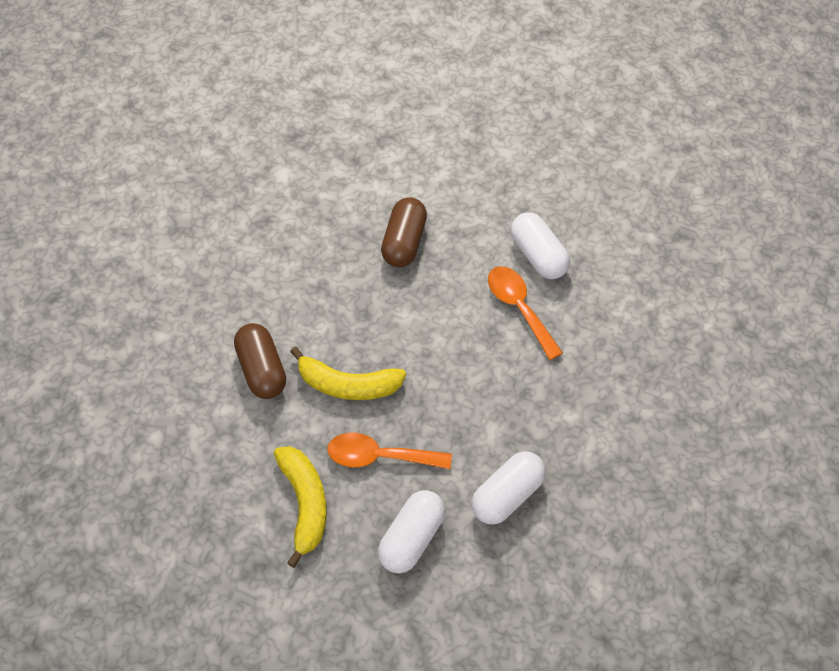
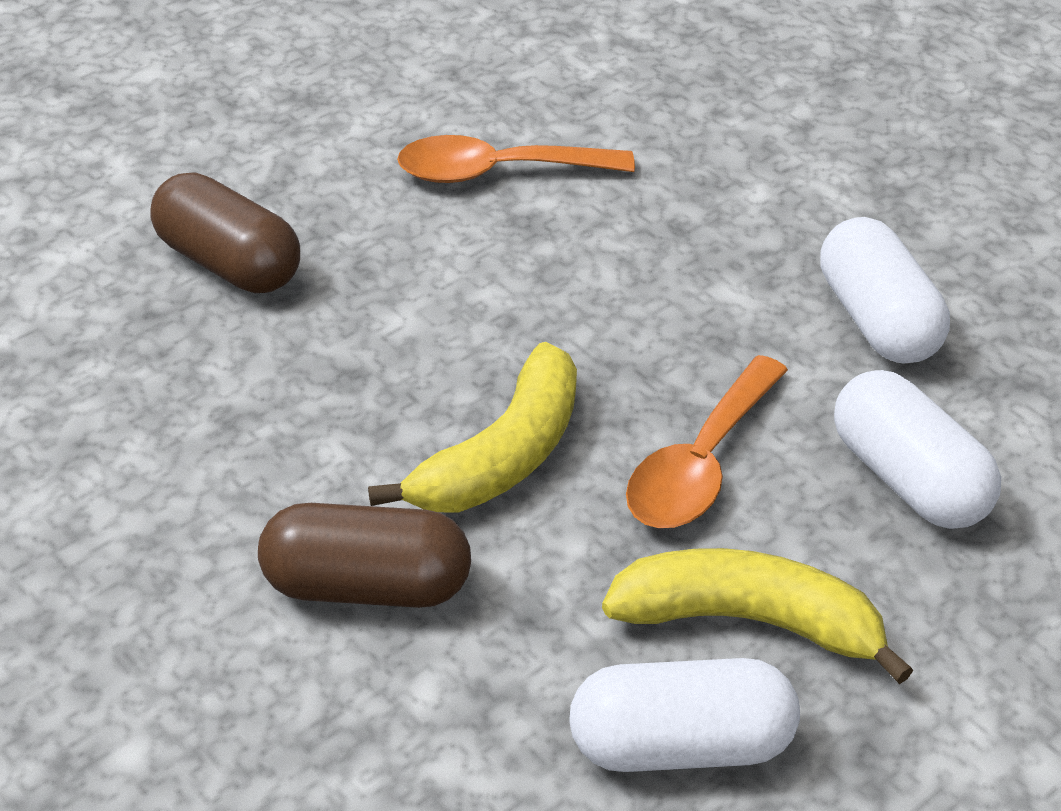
camera: 65 degrees left, 15 degrees down
white capsule [511,212,570,279] -> white capsule moved to [569,658,800,772]

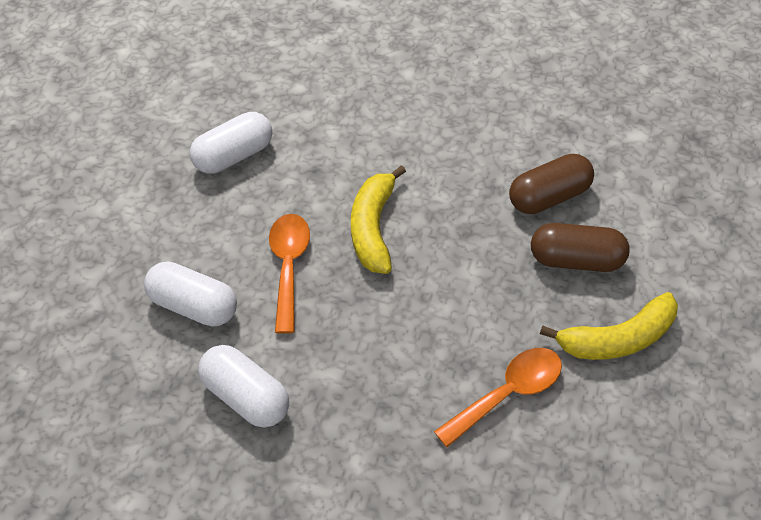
camera: 150 degrees right, 10 degrees up
brown capsule [258,503,471,608] -> brown capsule moved to [509,154,594,214]
yellow banana [602,548,913,684] -> yellow banana moved to [540,292,678,360]

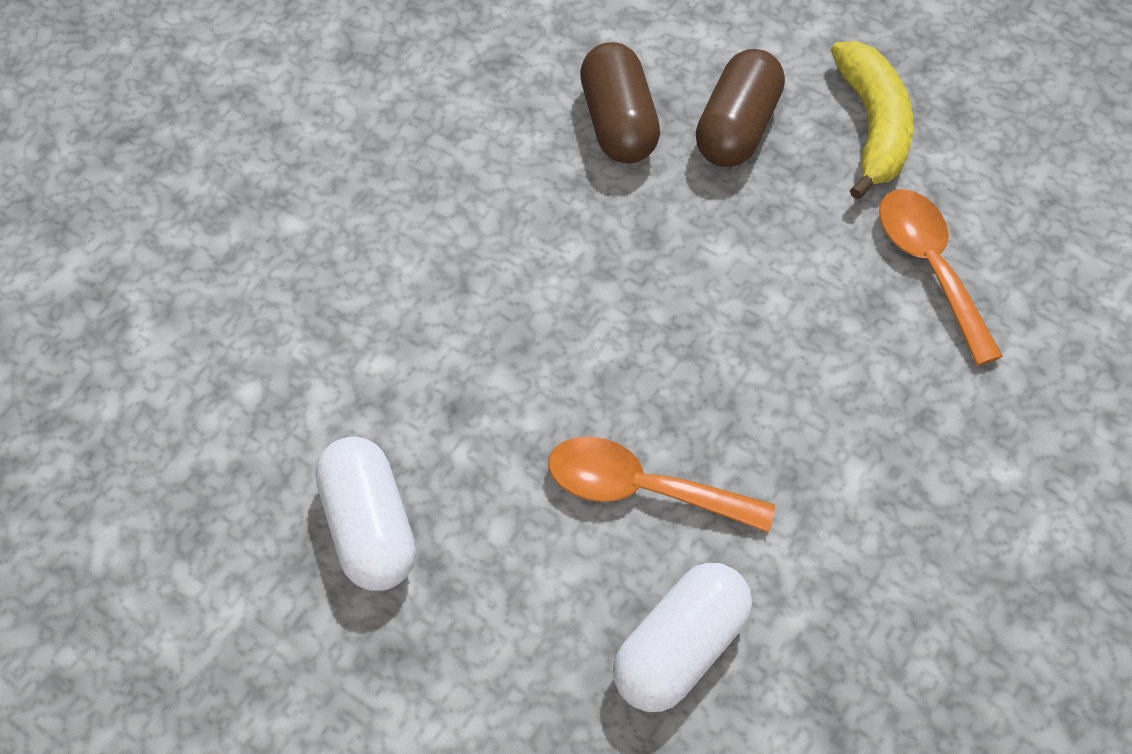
camera: 75 degrees left, 5 degrees up
white capsule [198,345,289,427] -> none
yellow banana [351,165,406,274] -> none

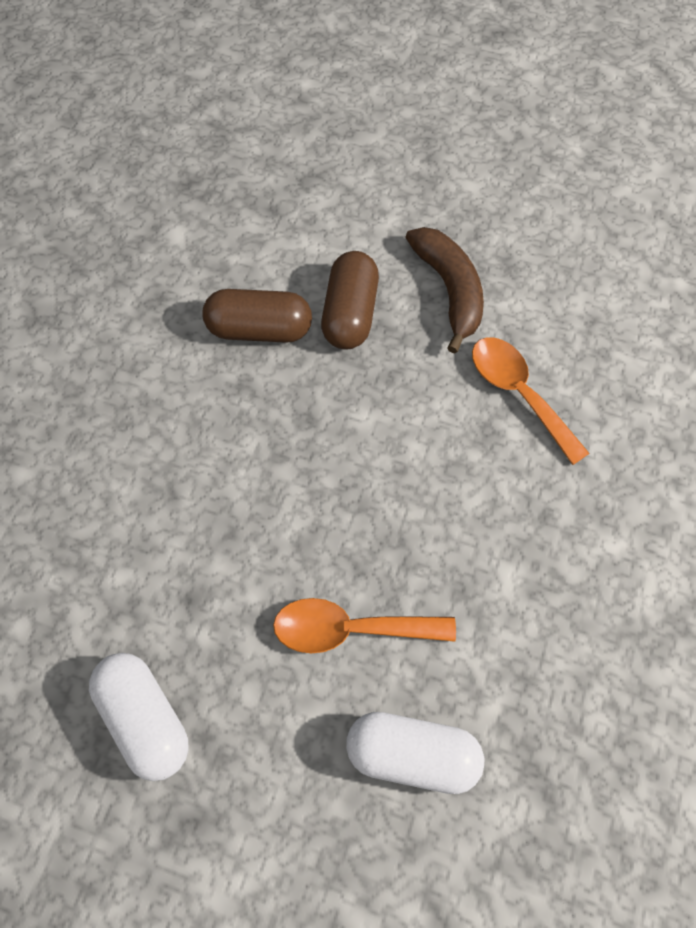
camera: 15 degrees left, 5 degrees up
brown capsule [580,42,660,164] -> brown capsule turned 60 degrees counterclockwise [202,289,312,343]
white capsule [613,563,752,712] -> white capsule turned 75 degrees clockwise [346,712,484,794]
yellow banana [831,41,913,200] -> brown banana [405,227,484,354]

